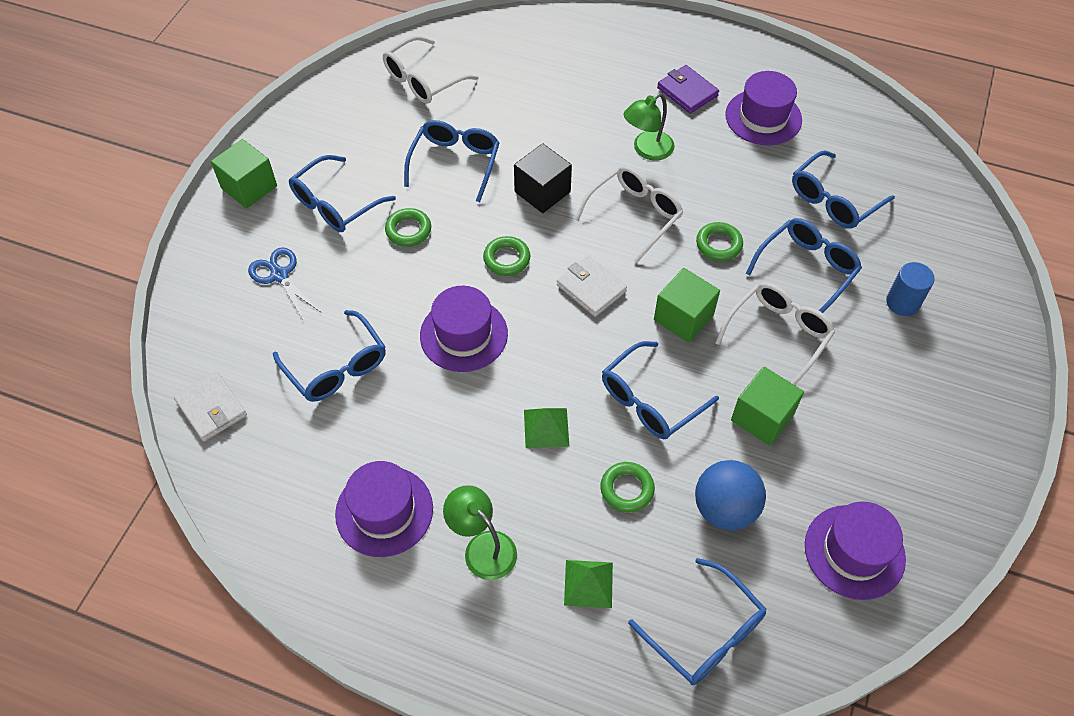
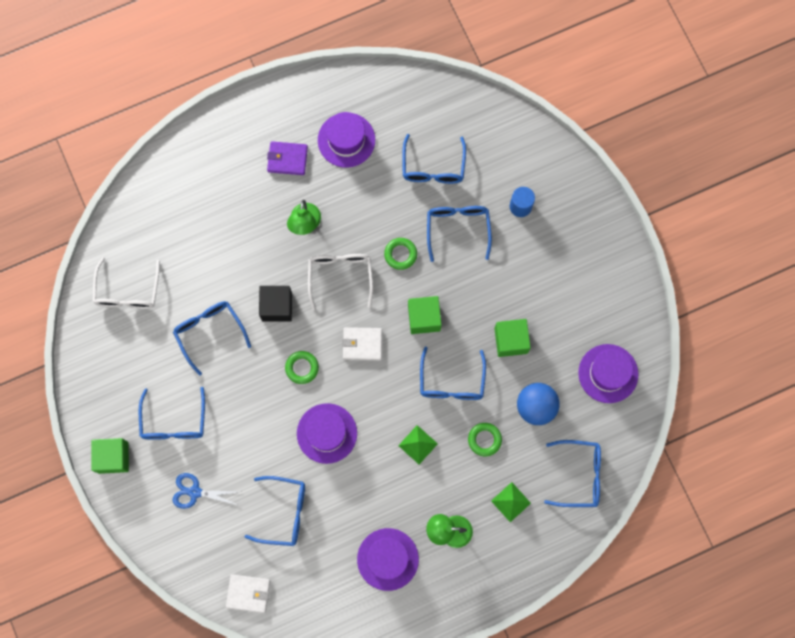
camera: 45 degrees left, 20 degrees up
green ring [385,208,431,247] -> none
white glasses [715,282,835,385] -> none

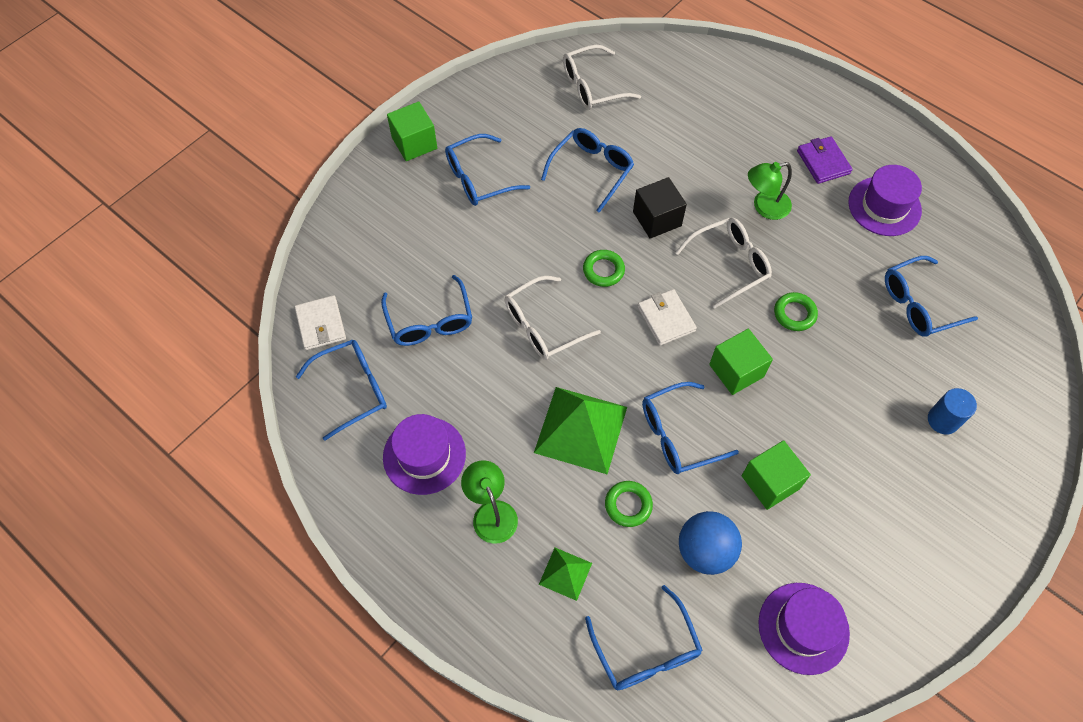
camera: 65 degrees right, 15 degrees down
blue scissors [172,473,238,509] -> none
purple hat [297,403,357,464] -> white glasses [505,276,601,360]
green pyramid [398,425,438,464] -> green pyramid [534,387,627,474], size x1.98
blue glasses [427,206,492,262] -> blue glasses moved to [296,339,387,441]

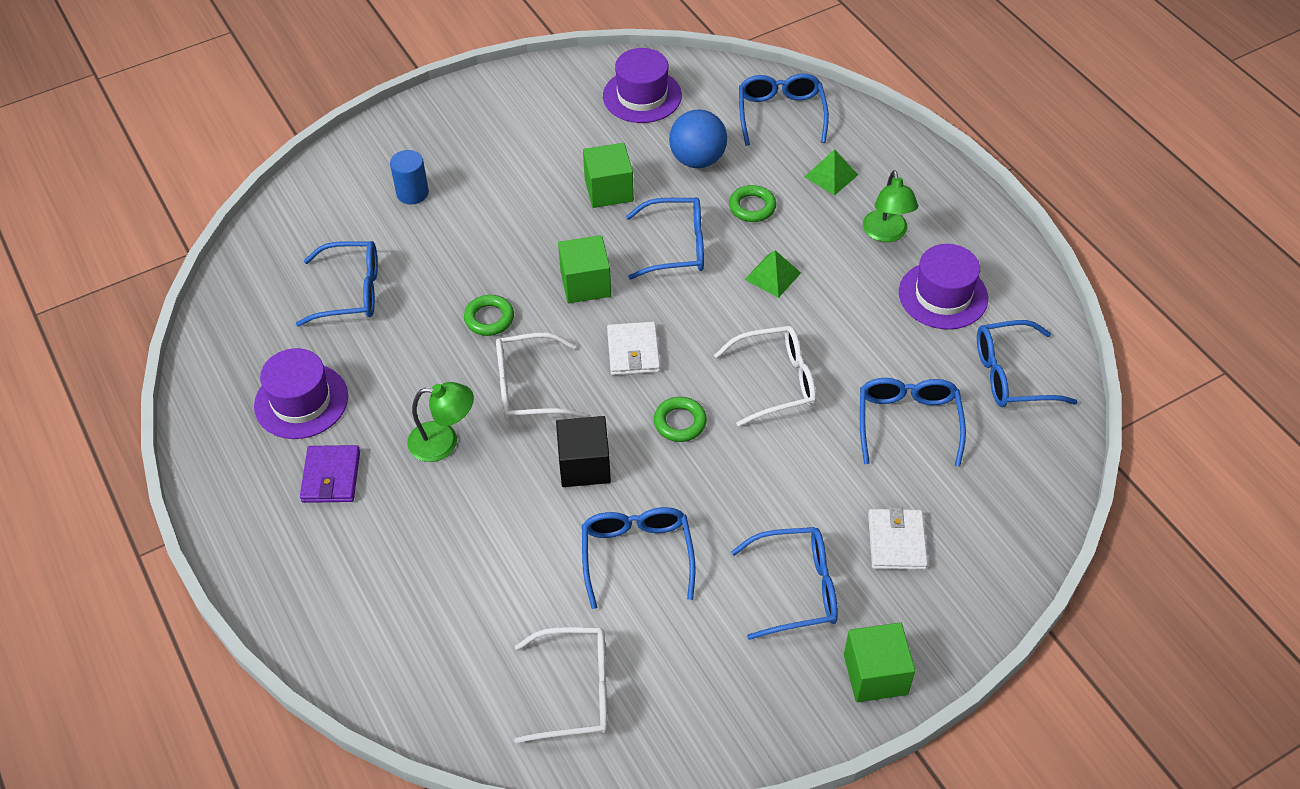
camera: 160 degrees left, 10 degrees down
white wallet [295,295,346,350] -> white wallet moved to [868,506,928,570]
green pyramid [534,387,627,474] -> green pyramid [745,250,801,298], size x0.50
blue glasses [541,128,634,213] -> blue glasses turned 120 degrees clockwise [582,507,696,609]

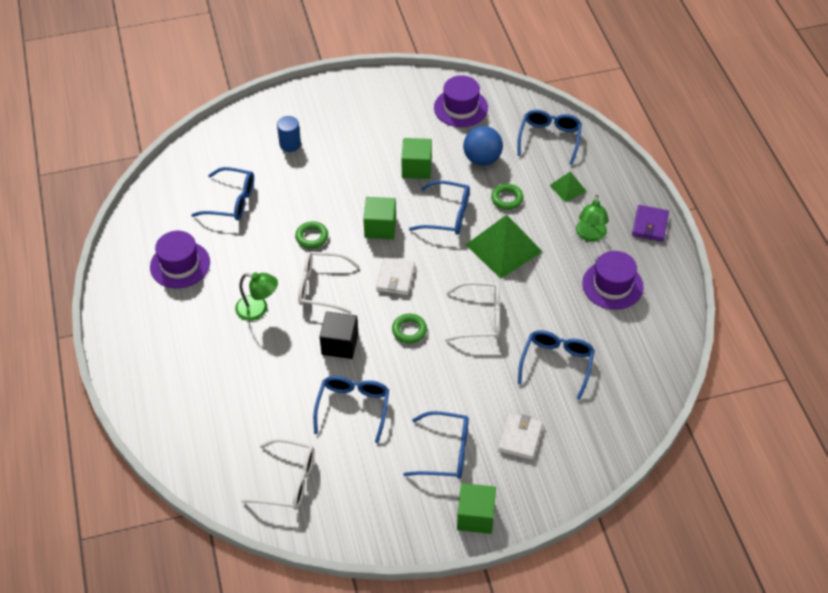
camera: 15 degrees right, 0 degrees up
purple wallet [300,445,360,503] -> purple wallet moved to [632,205,669,242]
green pyramid [745,250,801,298] -> green pyramid [466,215,543,278], size x1.98
blue glasses [977,320,1078,407] -> none

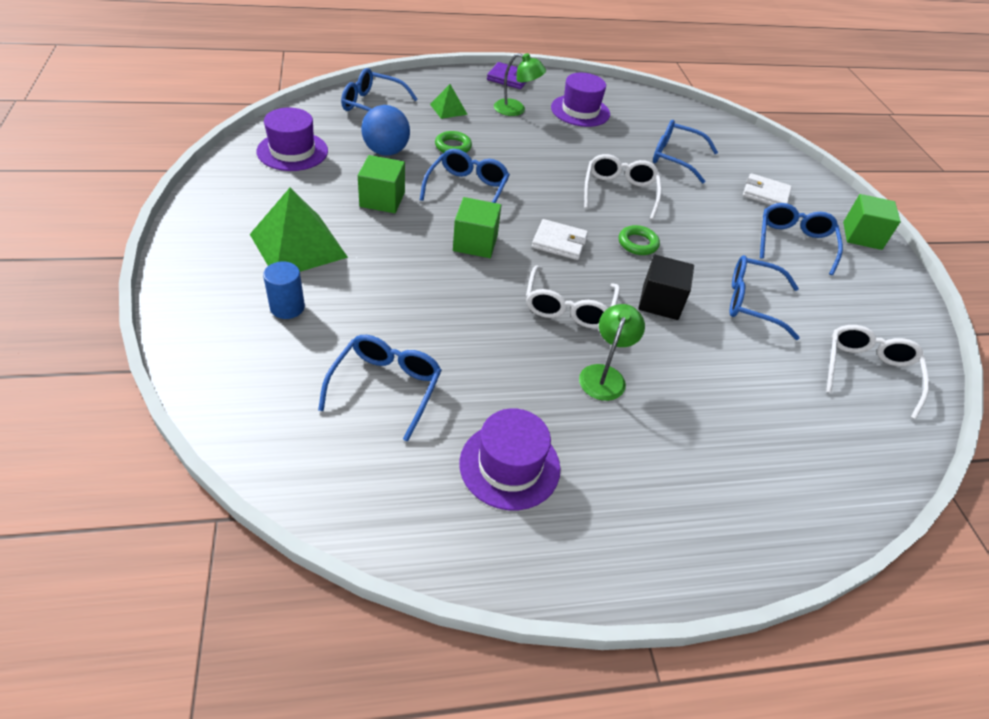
camera: 90 degrees left, 5 degrees down
green ring [295,221,328,249] -> none
green pyramid [466,215,543,278] -> green pyramid moved to [250,188,348,272]

